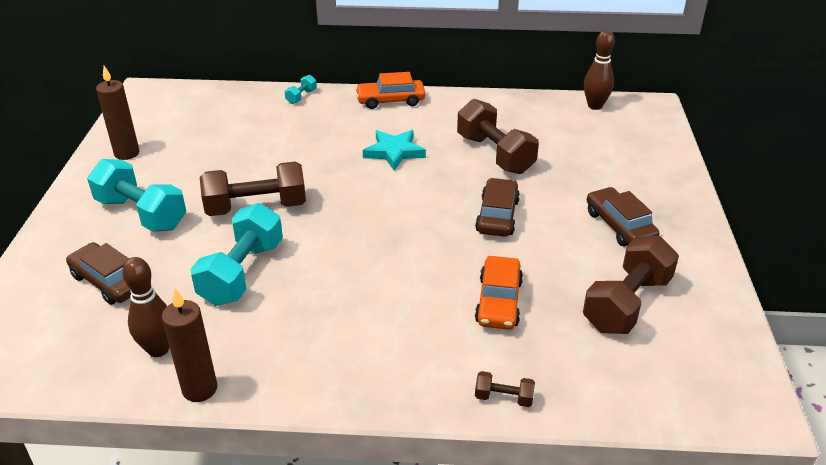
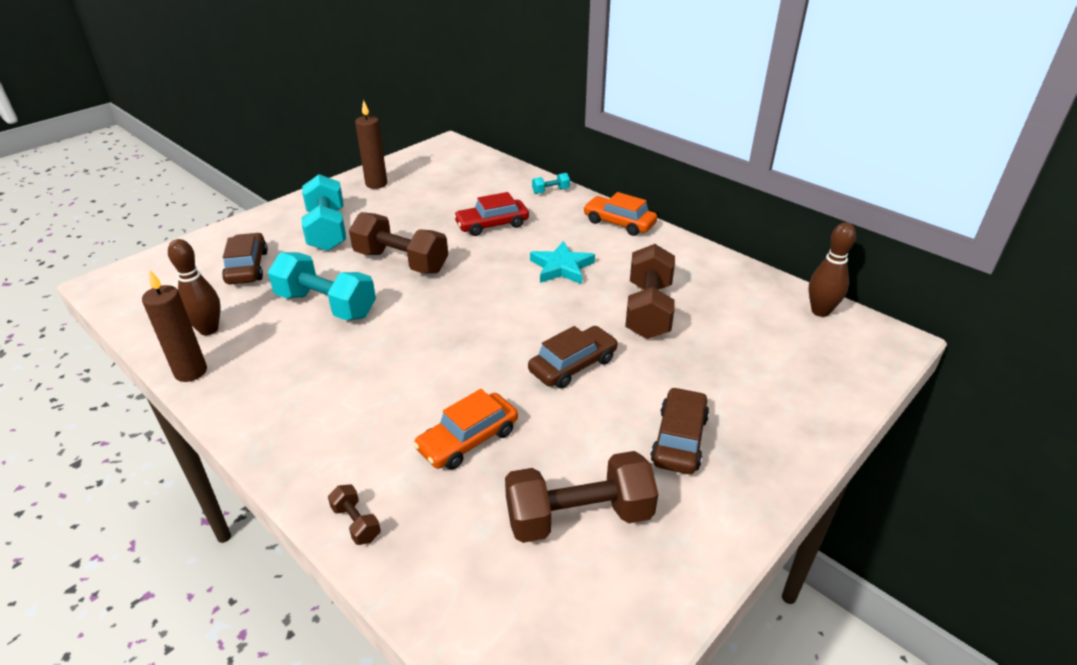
camera: 40 degrees right, 0 degrees up
turquoise dumbbell [190,203,283,306] -> turquoise dumbbell turned 60 degrees clockwise [268,252,376,320]
none -> red car [453,192,529,236]

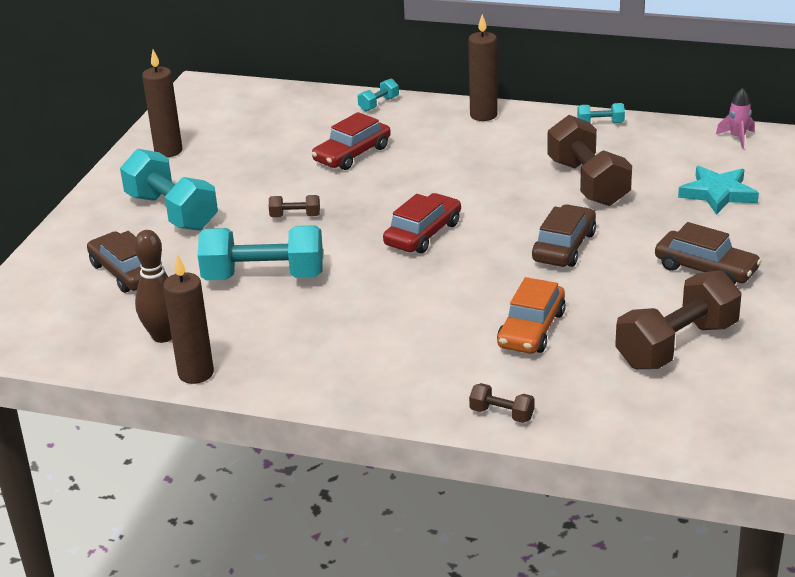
camera: 25 degrees left, 5 degrees down
brown dumbbell [349,212,448,274] -> brown dumbbell [269,195,320,217], size x0.44
turquoise star [530,241,595,284] -> turquoise star moved to [678,166,759,215]
orange car [583,192,657,236] -> brown candle [468,14,498,121]
brown car [651,387,709,474] -> brown car turned 135 degrees clockwise [655,222,762,284]
brown bowling pin [808,222,856,317] -> pink rocket [716,88,755,149]
none -> red car [383,193,461,253]
none -> turquoise dumbbell [577,103,625,123]

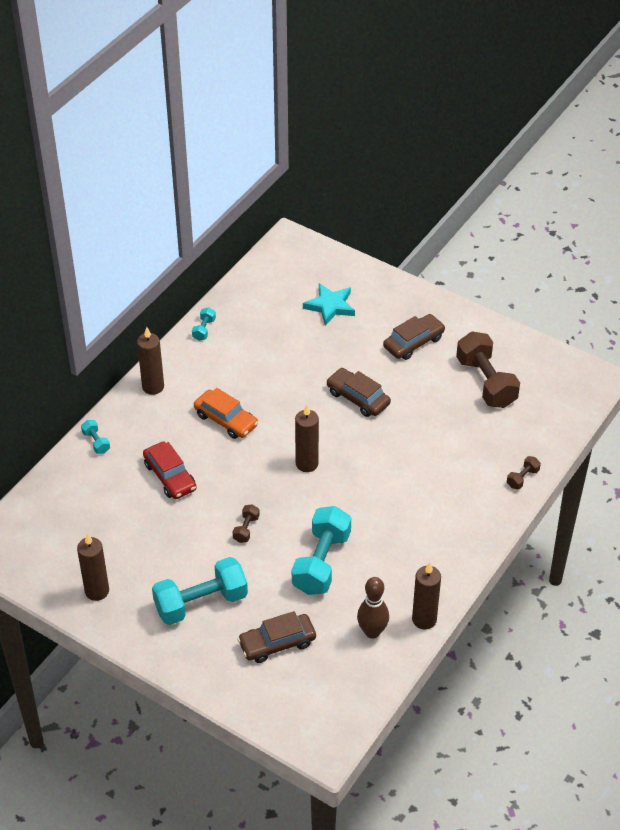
camera: 75 degrees left, 15 degrees up
red car [383,193,461,253] -> brown candle [295,405,319,472]
orange car [497,277,566,354] -> orange car moved to [194,388,258,439]
brown dumbbell [547,115,632,206] -> none
pink rocket [716,88,755,149] -> none

